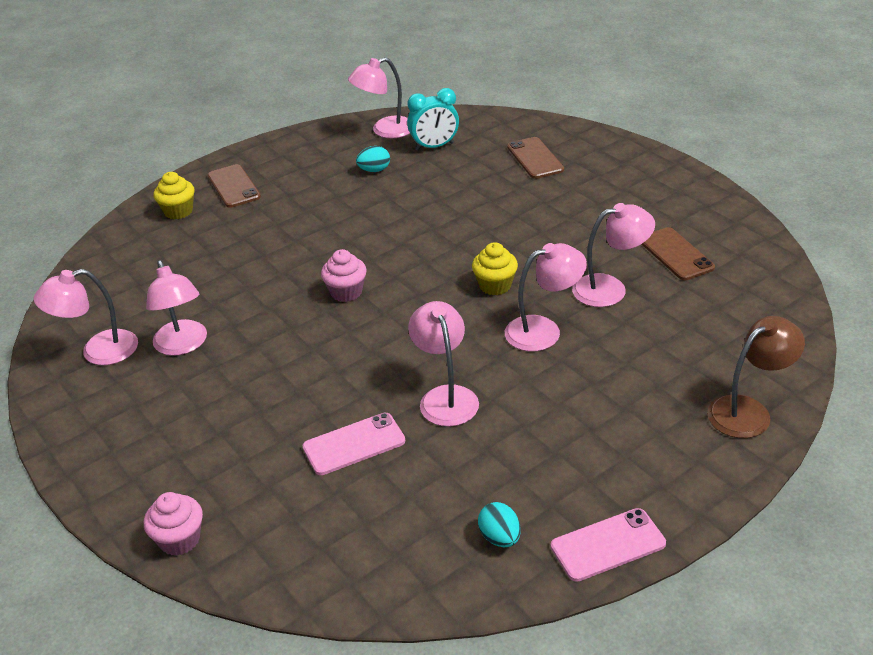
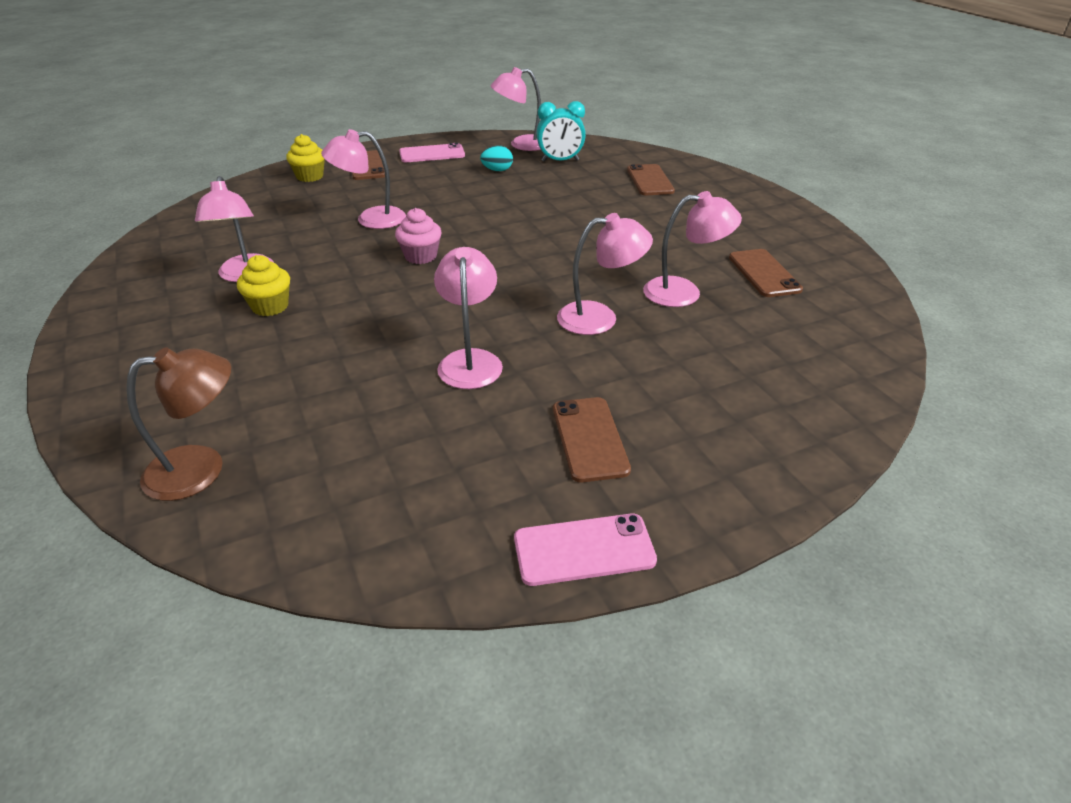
camera: 10 degrees right, 0 degrees up
pink lamp [34,269,138,365] -> pink lamp moved to [321,129,406,229]
pink cupcake [144,492,203,556] -> none
pink phone [302,413,405,475] -> pink phone moved to [399,143,465,162]
yellow cupcake [472,242,518,295] -> yellow cupcake moved to [237,255,290,316]
turquoise egg [478,502,521,547] -> none
brown lamp [707,316,805,438] -> brown lamp moved to [126,347,231,501]
none -> brown phone [553,397,631,482]

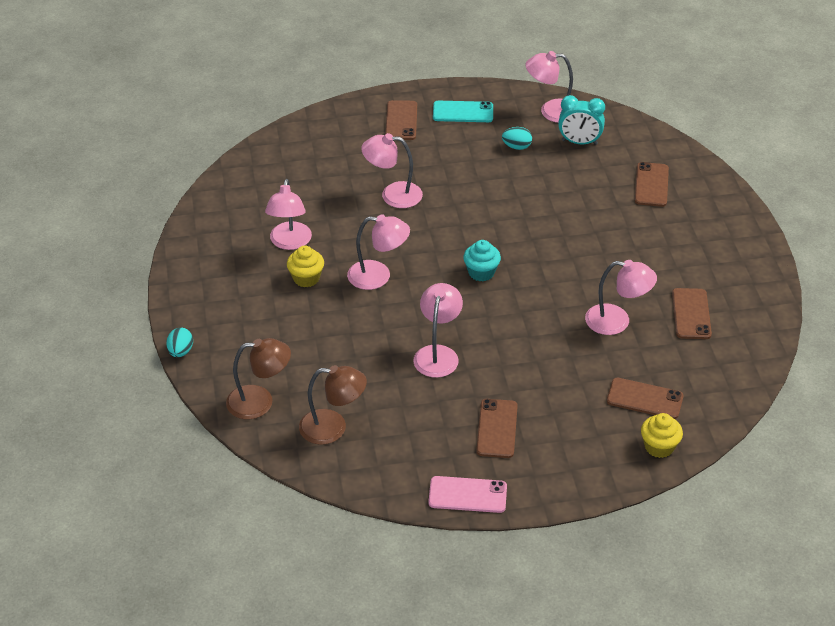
camera: 15 degrees right, 5 degrees up
yellow cupcake [286,134,325,182] -> yellow cupcake moved to [641,413,683,458]
pink cupcake [395,208,442,264] -> none
pink phone [399,143,465,162] -> turquoise phone [433,101,493,122]
pink lamp [557,213,653,335] -> pink lamp moved to [347,214,410,290]
none -> turquoise egg [166,327,193,357]
none -> brown lamp [299,365,367,445]
none -> turquoise cupcake [463,240,501,282]
none -> brown phone [607,378,684,419]

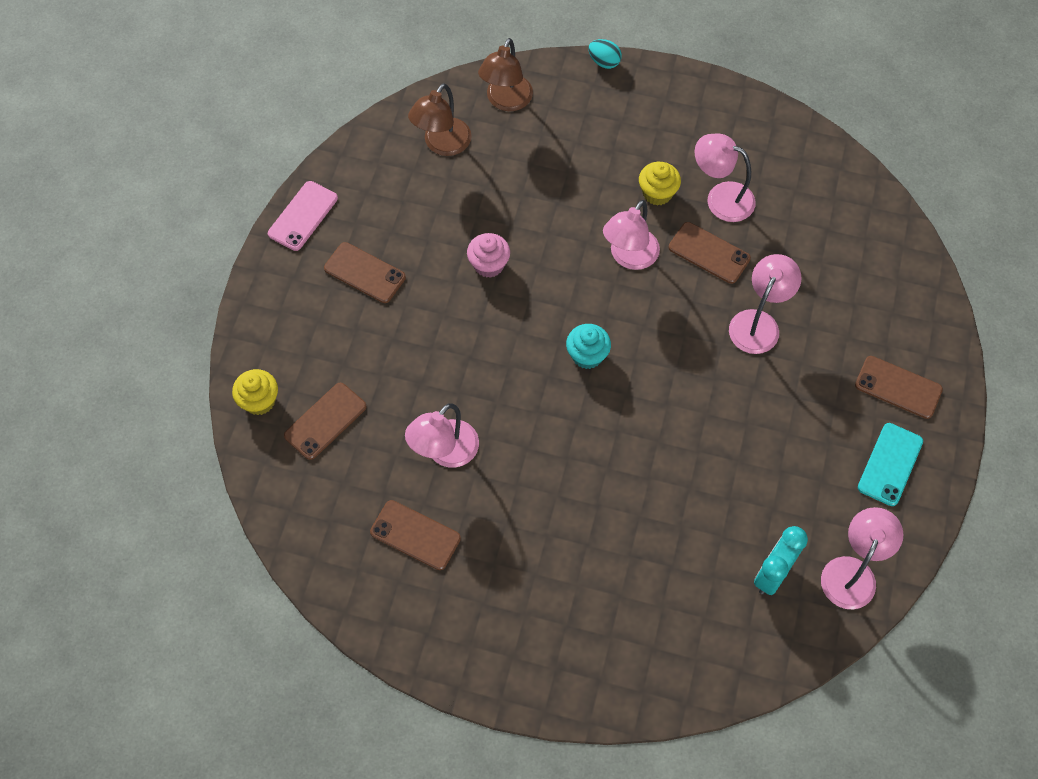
camera: 115 degrees right, 20 degrees up
pink lamp [413,283,463,378] -> pink cupcake [467,233,510,278]
turquoise egg [502,127,532,150] -> none
brown phone [634,162,669,207] -> brown phone moved to [669,222,751,284]

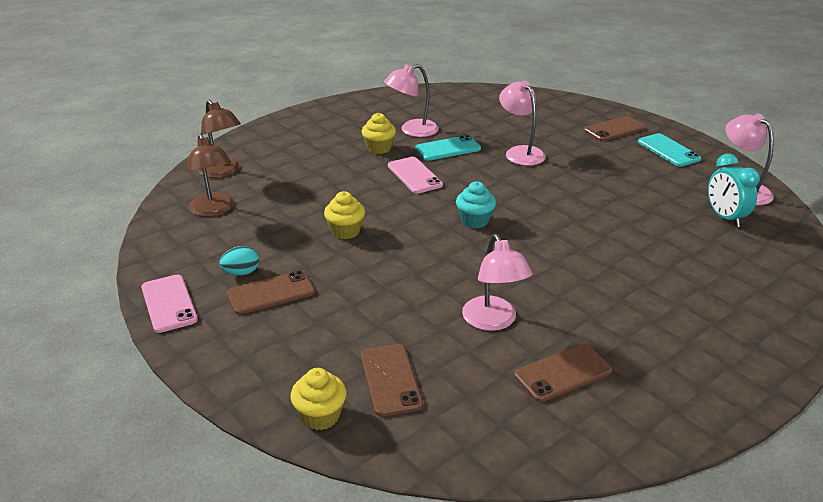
camera: 55 degrees left, 30 degrees down
pink cupcake [467,233,510,278] -> yellow cupcake [324,191,365,239]
turquoise egg [588,39,622,69] -> turquoise egg moved to [219,246,259,275]
pink lamp [603,200,660,270] -> pink phone [388,157,443,194]
brown phone [669,222,751,284] -> turquoise phone [415,135,481,161]

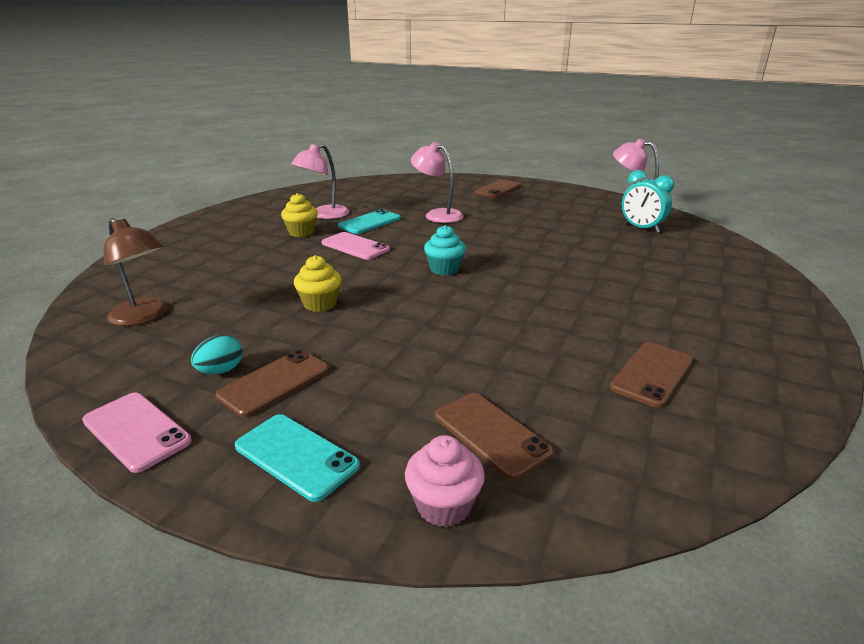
camera: 25 degrees left, 5 degrees down
brown lamp [198,100,241,178] -> none
yellow cupcake [290,368,346,430] -> pink cupcake [405,435,485,527]
pink lamp [462,234,532,331] -> none
turquoise phone [638,133,701,167] -> turquoise phone moved to [235,414,360,502]

